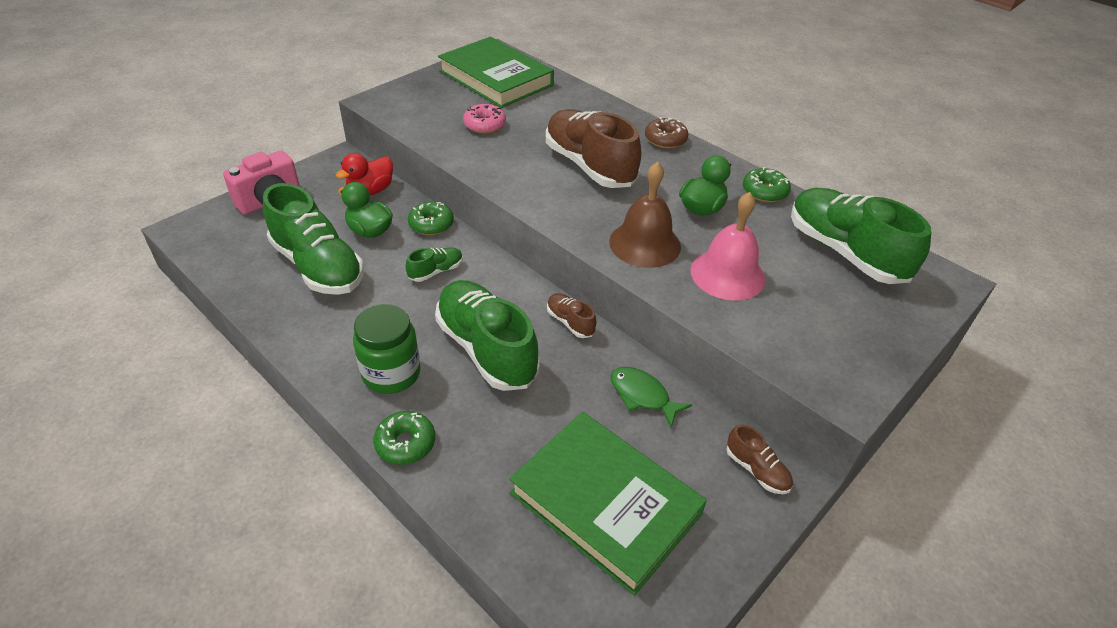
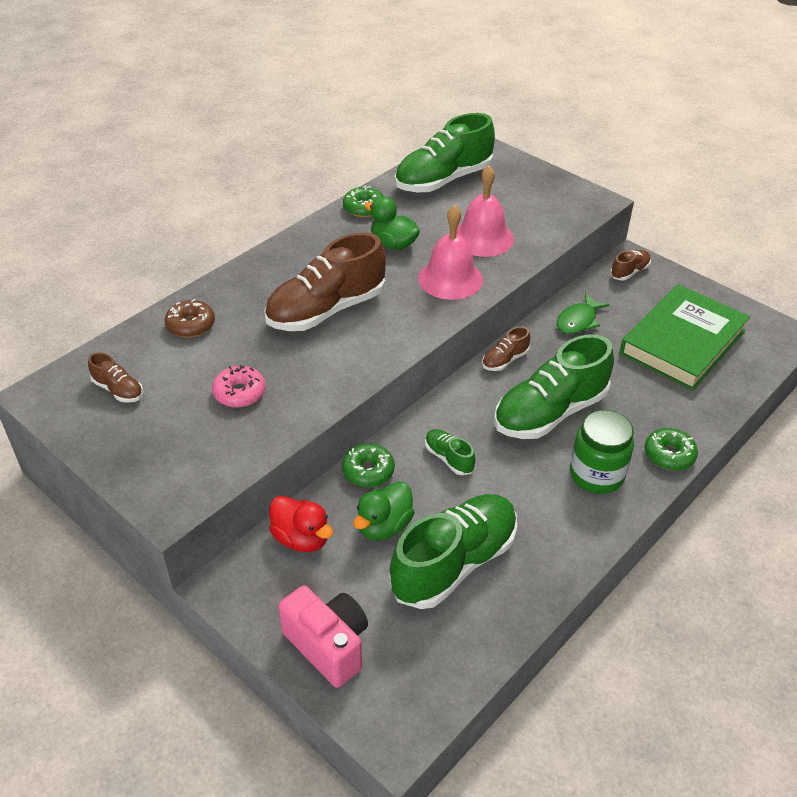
camera: 90 degrees left, 0 degrees up
green book [438,37,554,108] -> brown shoe [88,352,143,403]
brown bell [609,162,681,268] -> pink bell [418,205,483,300]
brown donut [645,117,689,149] -> brown donut moved to [165,299,215,338]

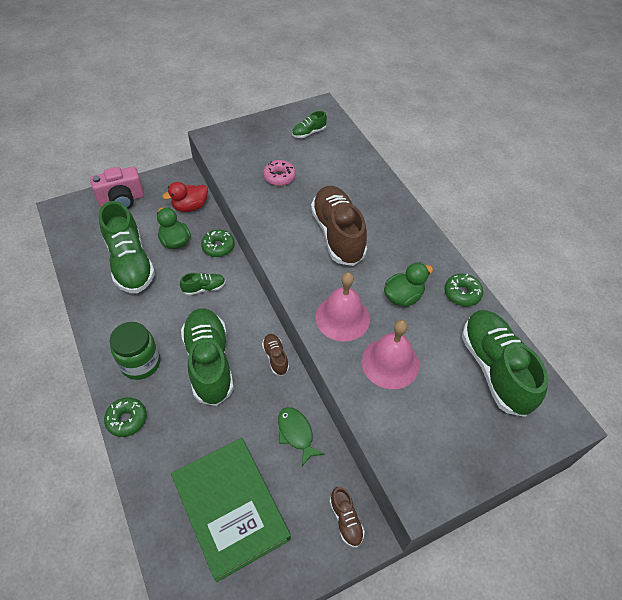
camera: 110 degrees right, 10 degrees up
brown shoe [88,352,143,403] -> green shoe [292,111,327,138]
brown donut [165,299,215,338] -> none

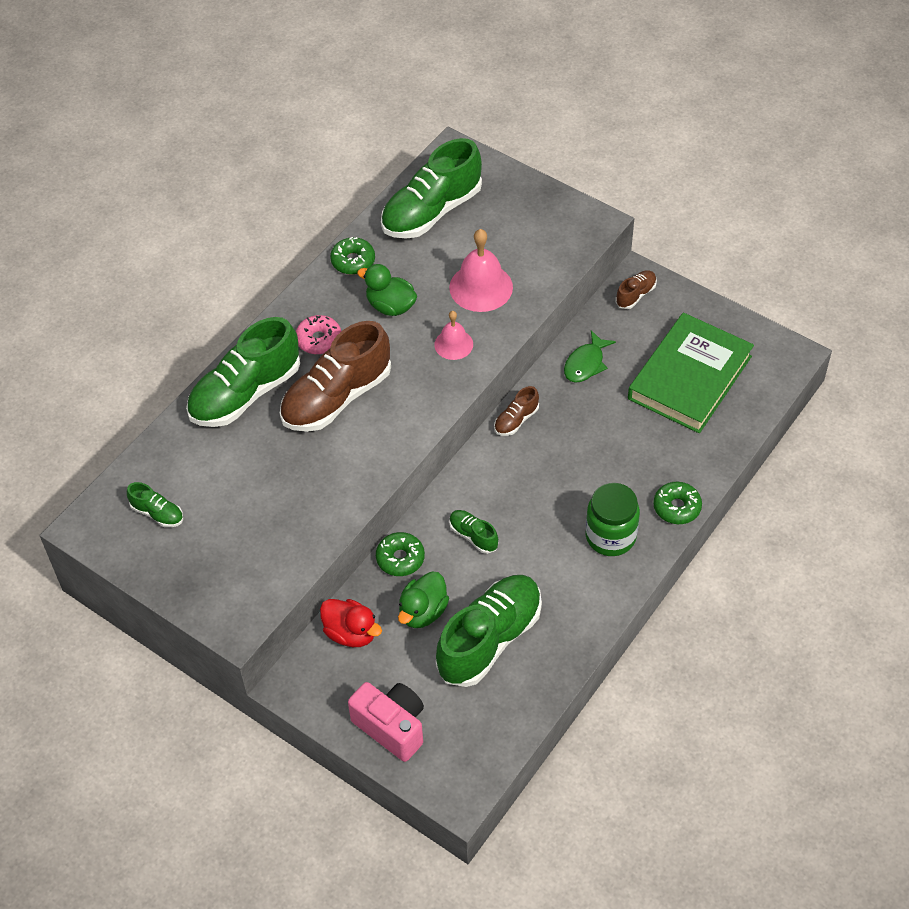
camera: 115 degrees left, 0 degrees up
green shoe [181,308,234,406] -> green shoe moved to [186,317,300,427]
pink donut [263,160,296,186] -> pink donut moved to [296,315,341,354]
pink bell [315,272,370,342] -> pink bell [434,311,473,360], size x0.60

